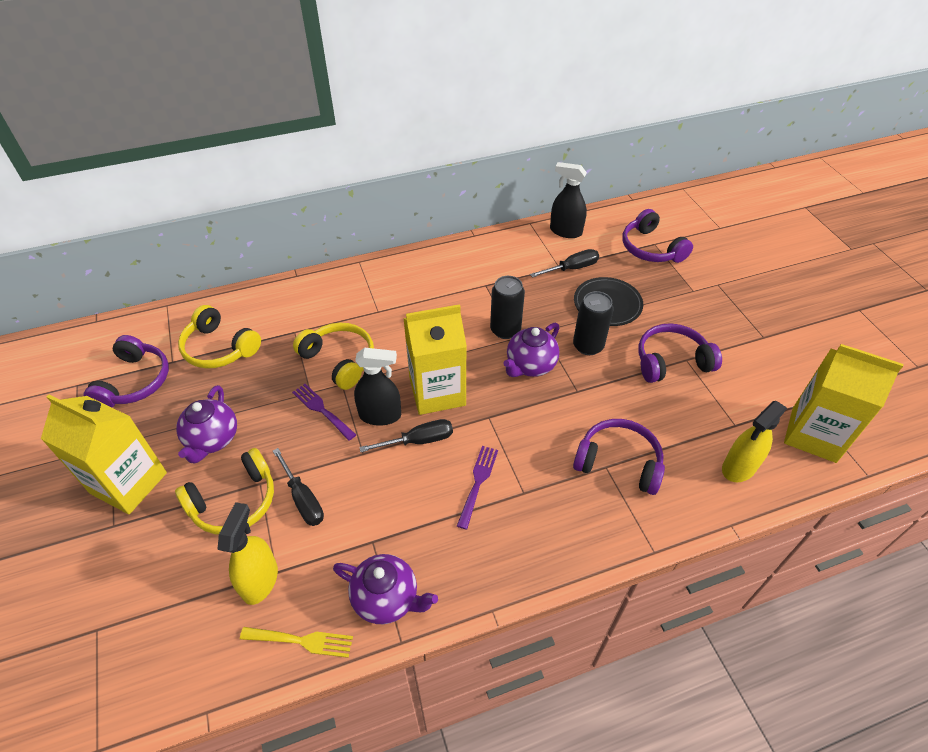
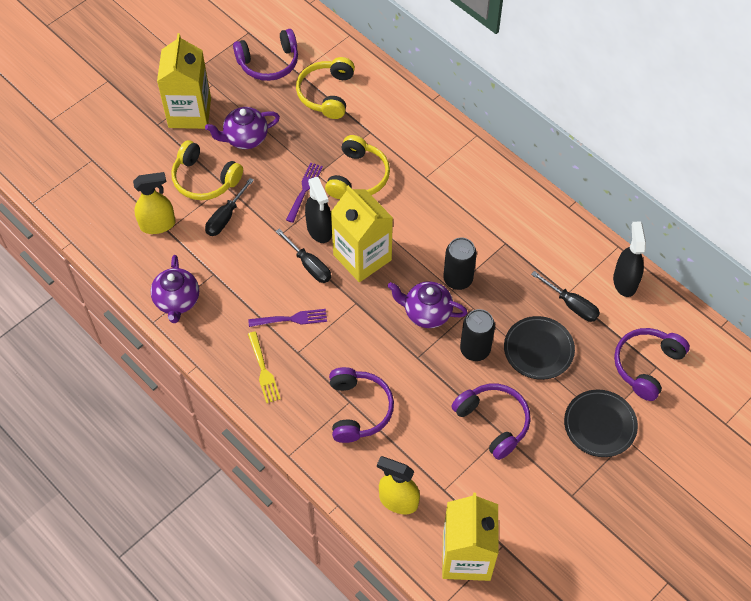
camera: 65 degrees right, 10 degrees up
yellow fork [240,627,353,658] -> yellow fork moved to [248,331,280,403]
none -> black plate [564,390,638,457]

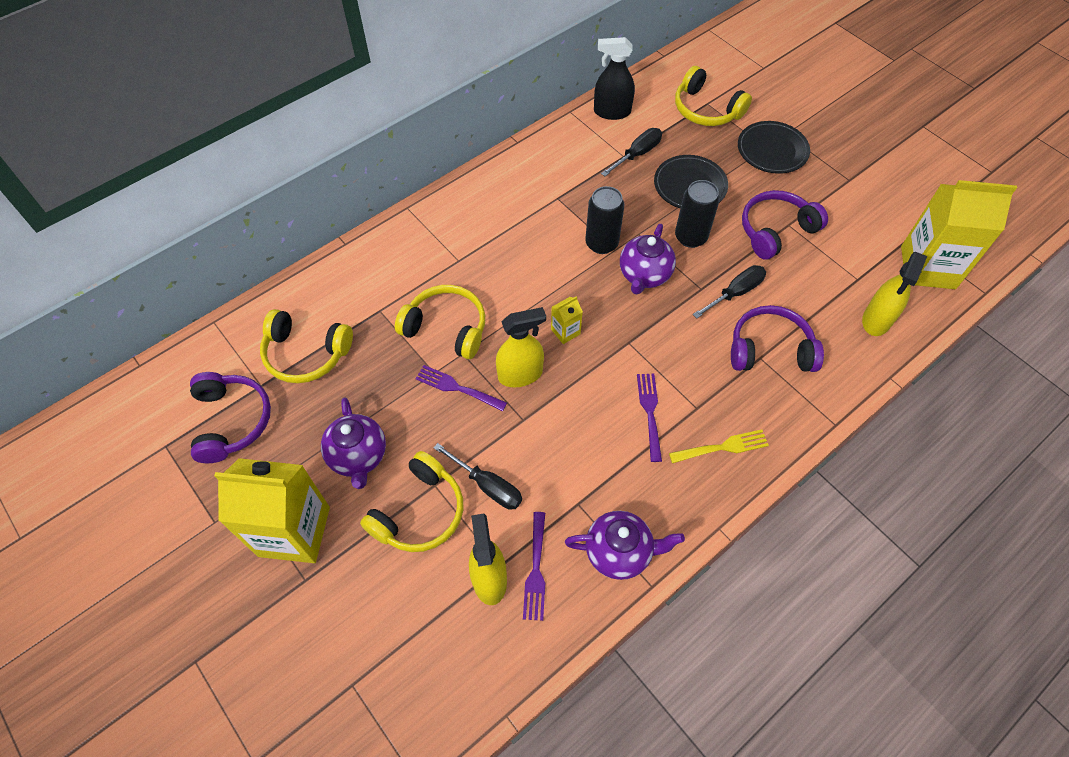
camera: 85 degrees left, 0 degrees up
black screwdriver [276,229,331,283] -> black screwdriver moved to [693,265,766,318]
black spray bottle [305,177,332,243] -> yellow spray bottle [496,307,546,387]
yellow carton [331,185,393,282] -> yellow carton [551,296,583,344], size x0.42
purple headphones [614,328,690,401] -> yellow headphones [675,66,752,126]
none -> purple fork [523,512,545,621]

